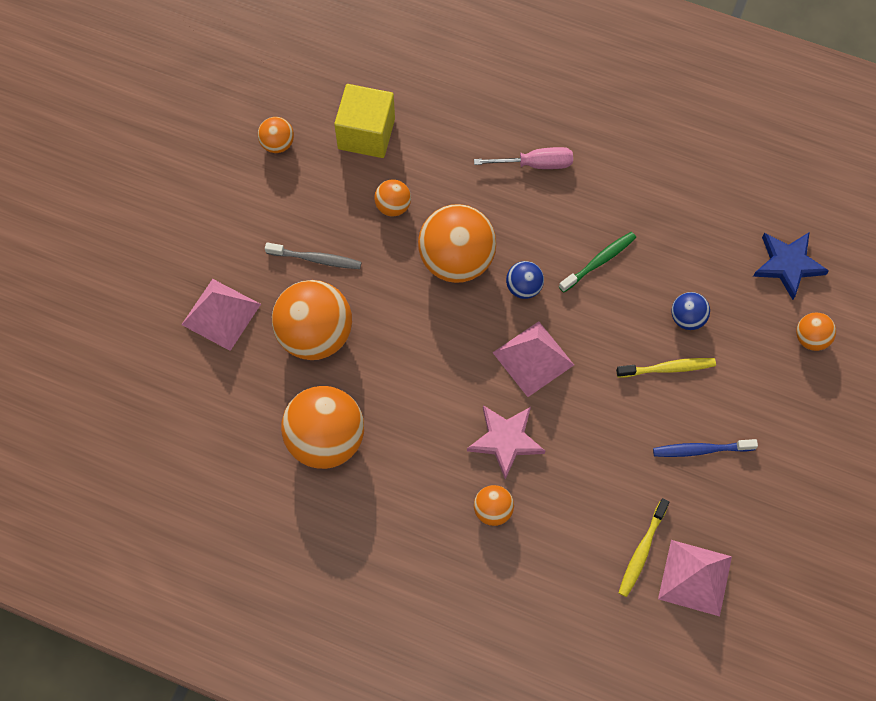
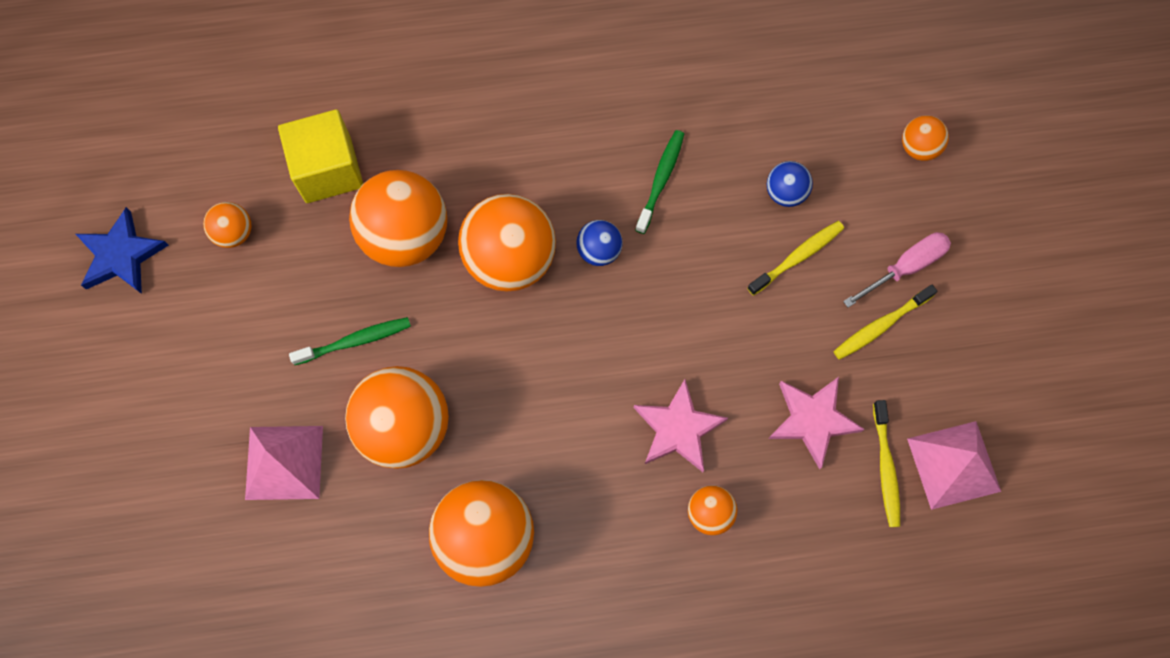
camera: 30 degrees left, 5 degrees up
grey toothbrush [265,243,362,269] -> green toothbrush [289,317,411,365]
orange ball [374,180,411,216] -> orange ball [349,170,447,267], size x2.06
pink screwdriver [474,147,573,169] -> pink screwdriver moved to [843,232,951,308]
pink pyramid [493,321,574,397] -> none
blue toothbrush [653,439,758,457] -> yellow toothbrush [833,285,937,360]
blue star [753,232,829,300] -> blue star moved to [76,207,169,294]
none -> pink star [768,377,865,469]

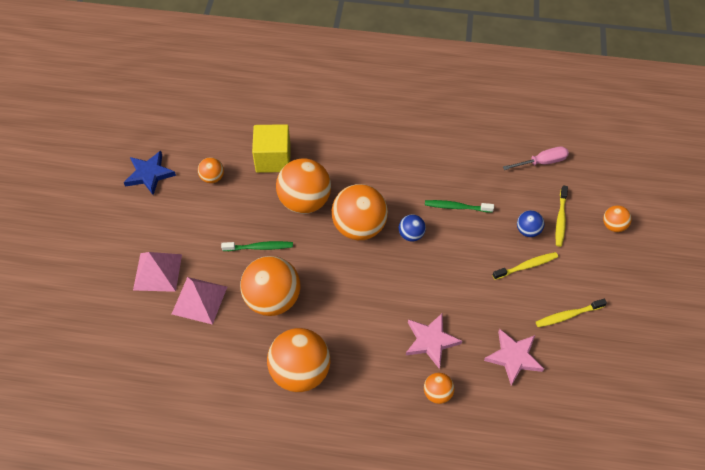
camera: 15 degrees right, 15 degrees down
green toothbrush [635,130,684,234] -> green toothbrush turned 120 degrees counterclockwise [425,200,494,213]
pink screwdriver [843,232,951,308] -> pink screwdriver moved to [503,146,569,170]
yellow toothbrush [873,400,900,527] -> yellow toothbrush moved to [555,185,568,247]
pink pyramid [907,421,1001,510] -> pink pyramid moved to [133,252,182,292]

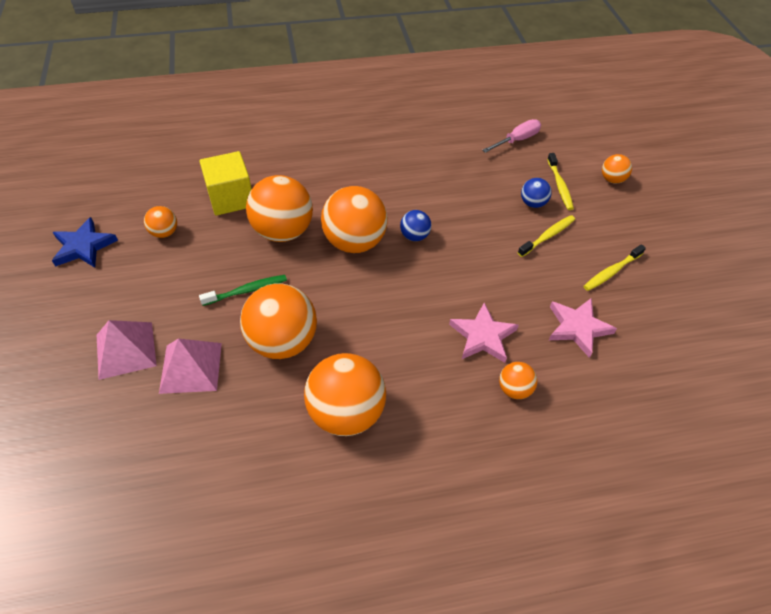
camera: 20 degrees left, 5 degrees down
green toothbrush [425,200,494,213] -> none

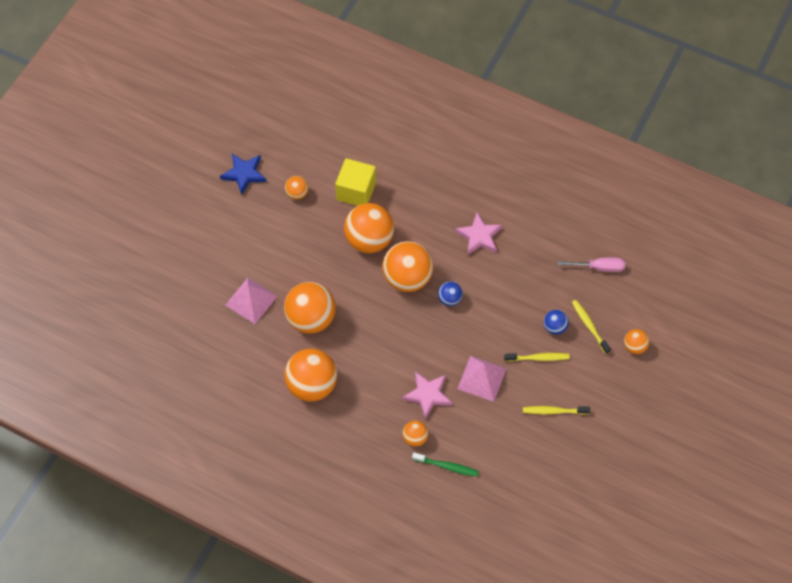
camera: 40 degrees right, 10 degrees up
pink pyramid [97,320,157,380] -> pink pyramid moved to [458,356,507,402]
green toothbrush [199,275,287,306] -> green toothbrush moved to [412,453,479,477]
yellow toothbrush [547,153,574,210] -> yellow toothbrush turned 120 degrees clockwise [572,300,611,354]
pink star [549,298,617,358] -> pink star moved to [455,213,502,255]

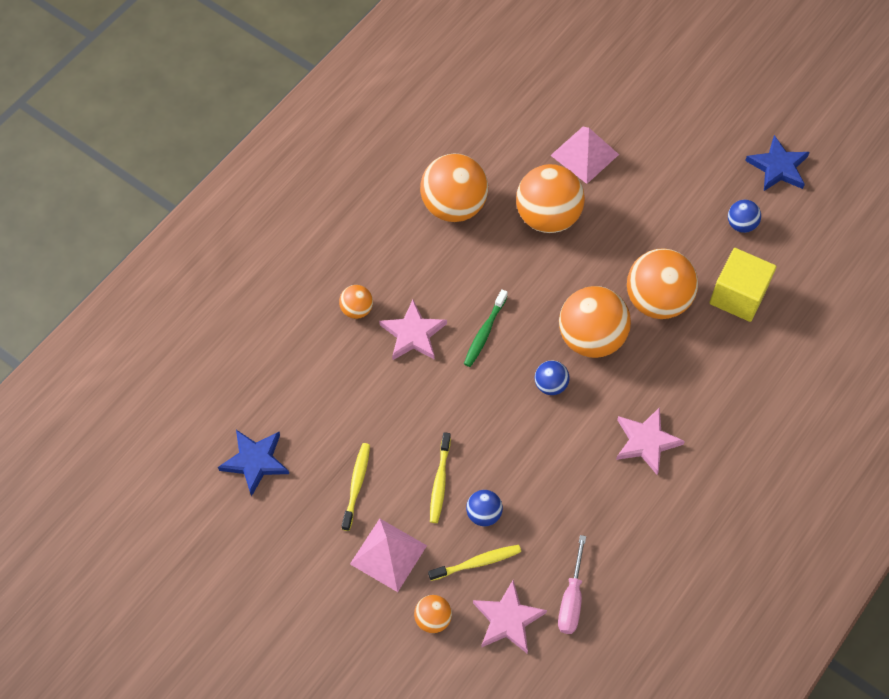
camera: 100 degrees right, 0 degrees up
orange ball [285,176,309,200] -> blue ball [728,200,761,233]
green toothbrush [412,453,479,477] -> green toothbrush moved to [464,289,508,367]
pink pyramid [458,356,507,402] -> pink pyramid moved to [350,518,427,592]
none -> blue star [218,430,289,497]
none -> pink star [473,580,547,653]

